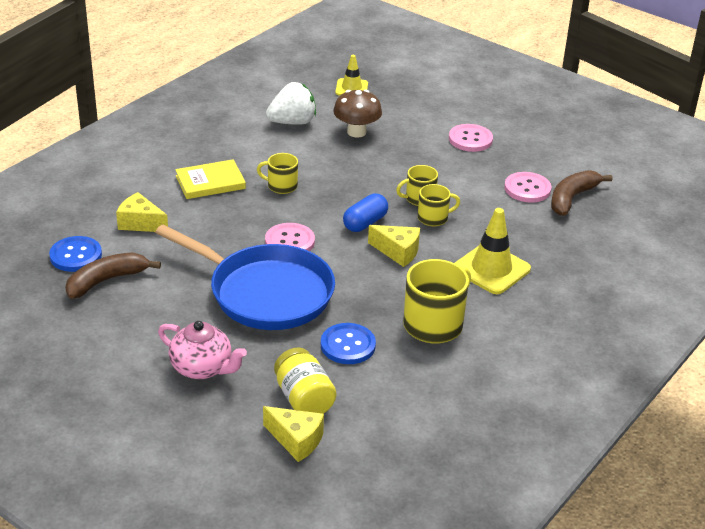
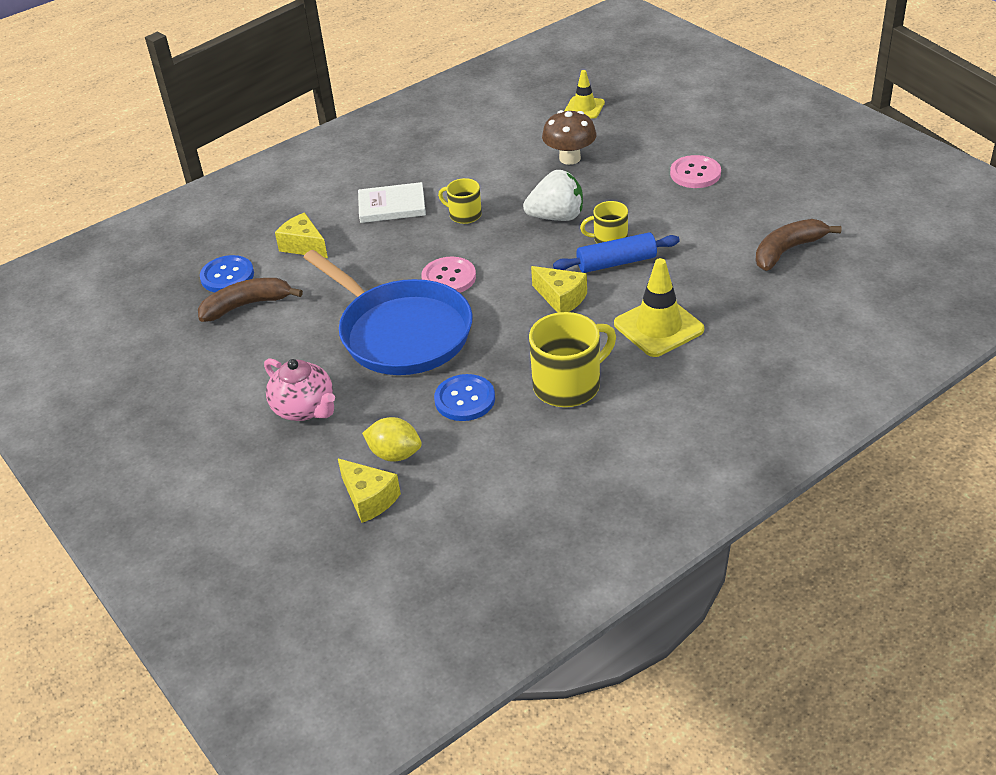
camera: 20 degrees right, 5 degrees up
yellow book [175,159,246,199] -> white book [358,182,426,223]
white strawberry [266,82,316,125] -> white strawberry moved to [523,170,583,221]
yellow jar [274,347,336,414] -> yellow lemon [362,417,422,462]
blue capsule [343,194,388,232] -> none
yellow mug [418,184,460,226] -> blue rolling pin [553,232,680,273]
pink button [504,172,552,203] -> none

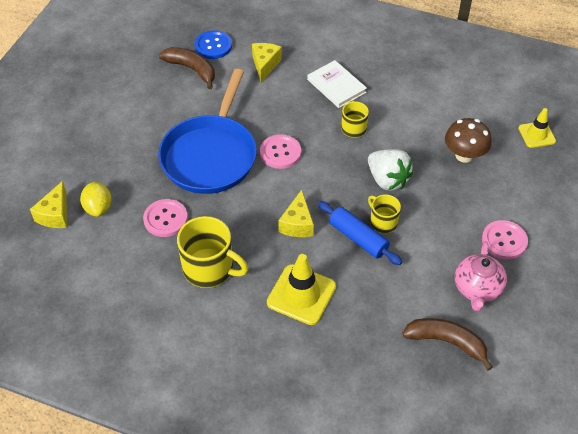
camera: 55 degrees right, 10 degrees up
pink teapot [264,358,335,421] -> pink teapot moved to [455,241,507,311]
blue button [434,374,495,421] -> pink button [143,199,188,237]

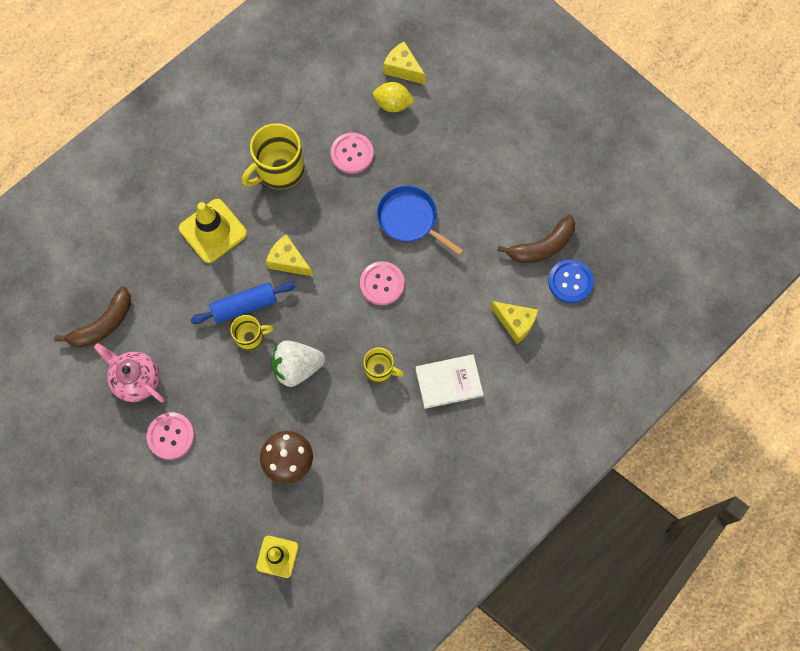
camera: 115 degrees right, 20 degrees up
blue pan [158,69,257,194] -> blue pan [377,186,464,256], size x0.59

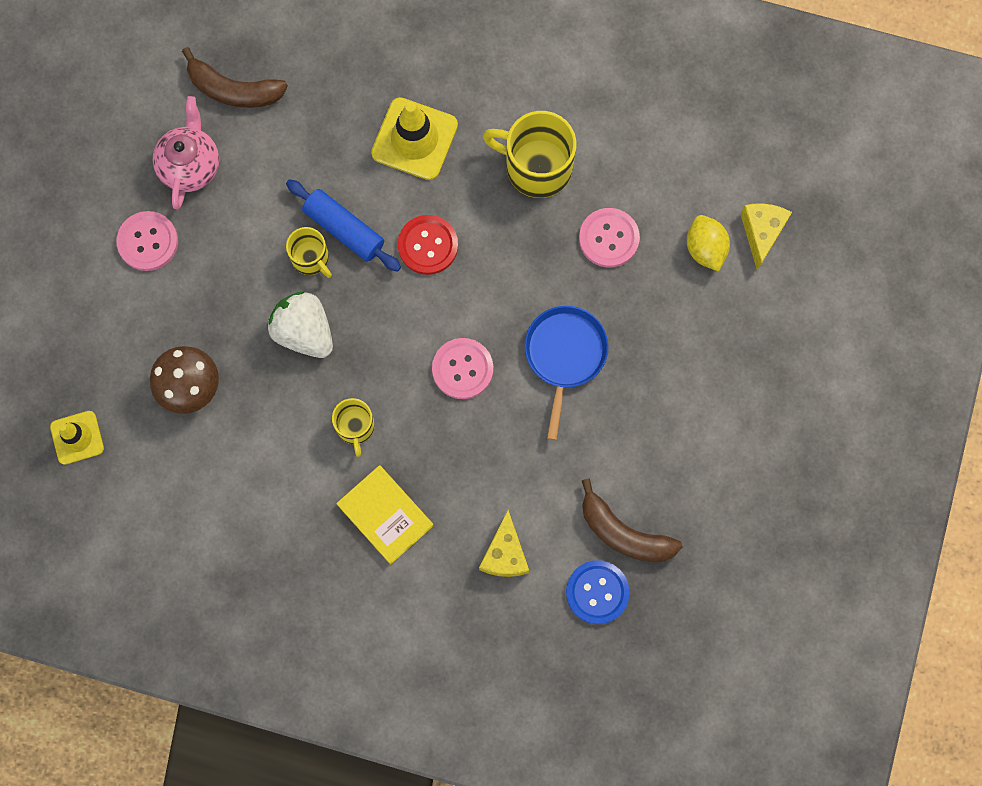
camera: 60 degrees right, 5 degrees up
yellow cheese [266,234,313,276] -> red button [398,215,458,275]
white book [416,354,484,409] -> yellow book [336,465,434,564]

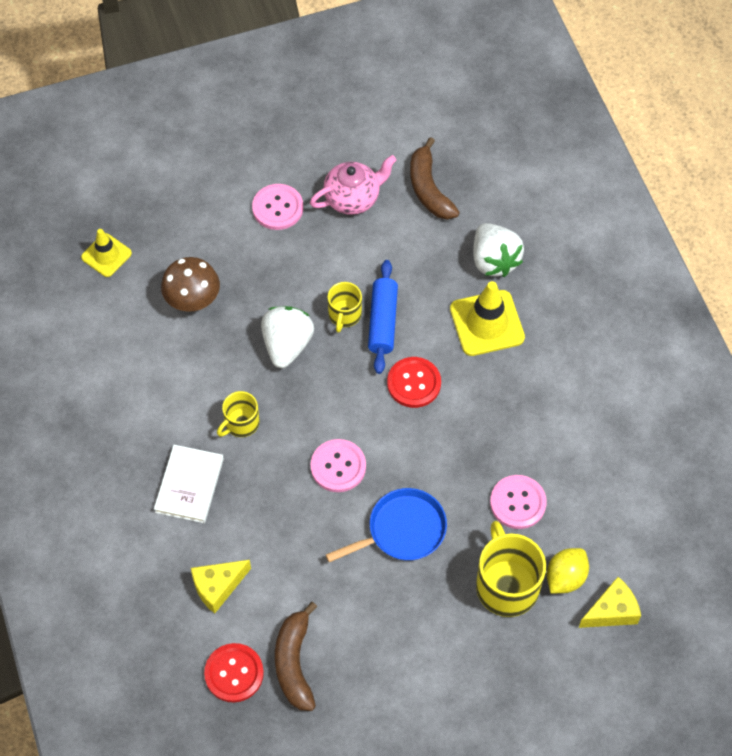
camera: 55 degrees right, 15 degrees down
yellow book [336,465,434,564] -> white book [154,445,224,523]
yellow mug [483,111,576,198] -> yellow mug moved to [476,521,546,617]
blue button [566,560,630,624] -> red button [204,643,264,702]
none -> white strawberry [473,223,524,277]

